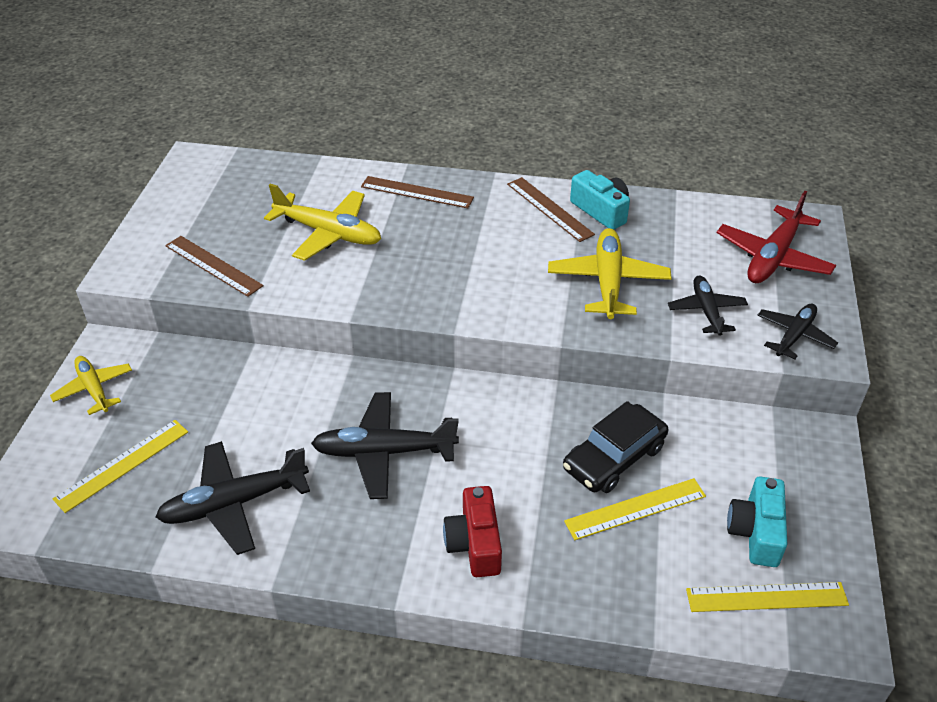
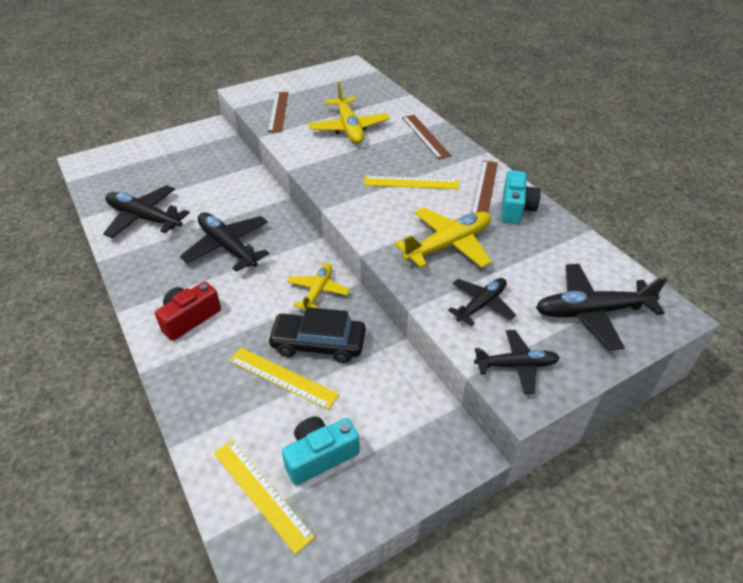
camera: 50 degrees right, 0 degrees up
yellow plane [50,356,132,415] -> yellow plane moved to [287,263,350,312]
yellow ruler [53,420,188,513] -> yellow ruler moved to [364,176,459,189]
red plane [717,191,836,283] -> black plane [536,264,668,350]

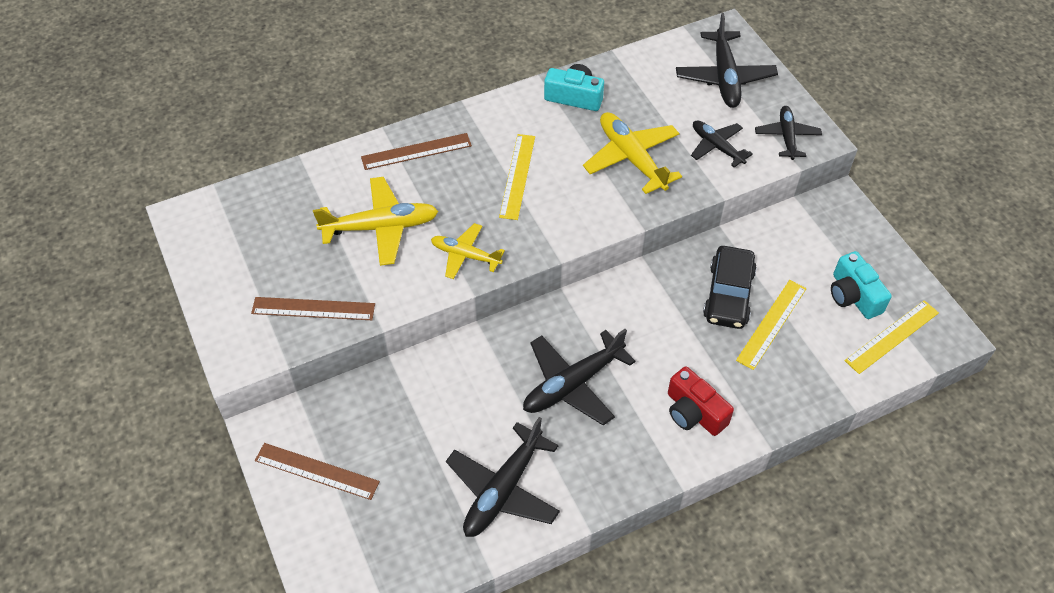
camera: 85 degrees left, 10 degrees up
yellow plane [287,263,350,312] -> yellow plane moved to [431,223,505,279]
brown ruler [471,161,498,214] -> brown ruler moved to [255,443,380,500]

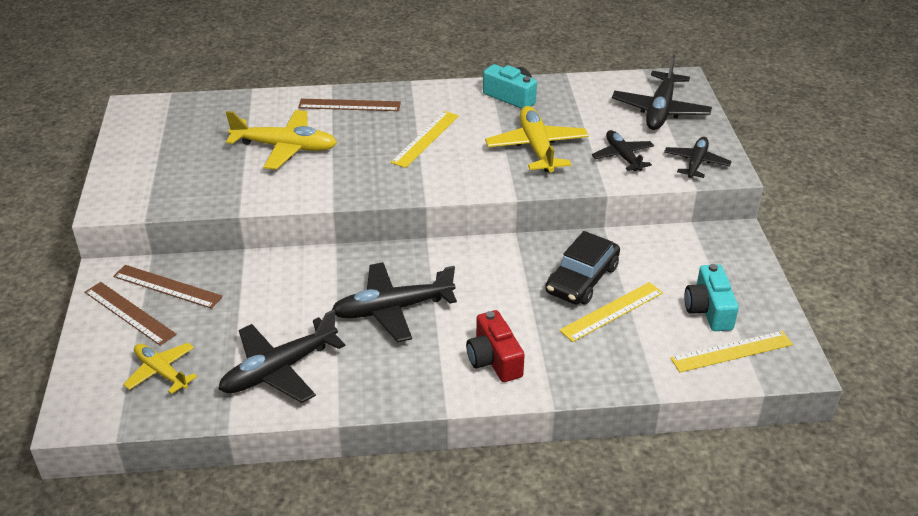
camera: 20 degrees right, 15 degrees down
brown ruler [251,297,375,320] -> brown ruler moved to [113,265,223,309]
yellow plane [431,223,505,279] -> yellow plane moved to [123,343,198,394]

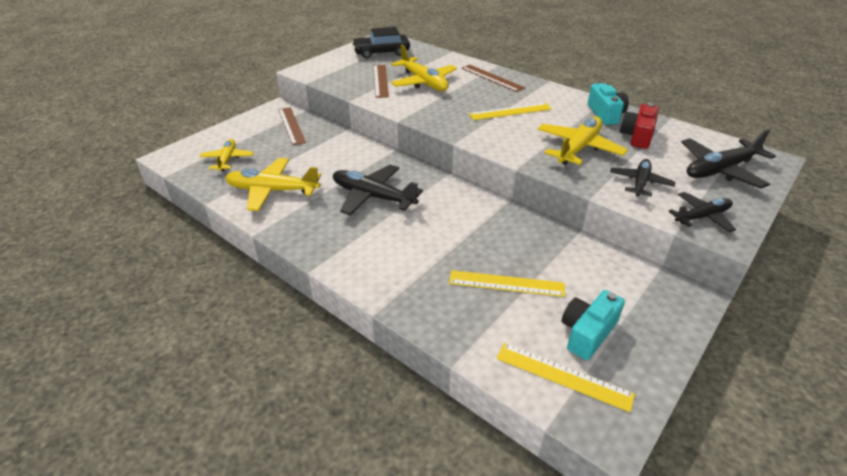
camera: 45 degrees right, 0 degrees up
brown ruler [85,282,176,346] -> brown ruler moved to [373,65,389,98]
black plane [219,309,346,403] -> yellow plane [225,158,321,211]
red camera [466,310,525,382] -> red camera moved to [620,103,659,149]
black car [545,231,620,305] -> black car moved to [352,27,410,59]

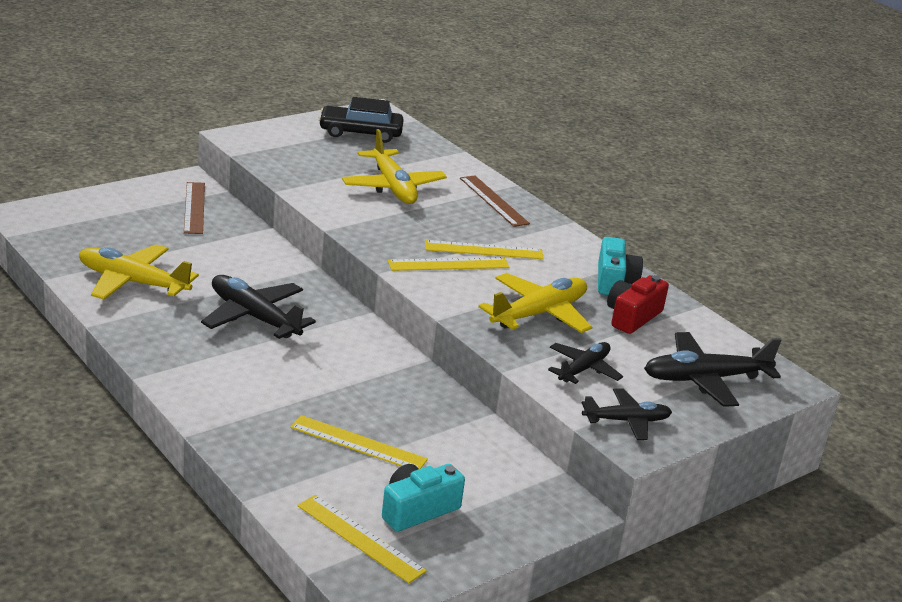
camera: 10 degrees right, 10 degrees down
yellow plane [199,139,254,171] -> none
brown ruler [373,65,389,98] -> none
none -> yellow ruler [388,257,509,271]

